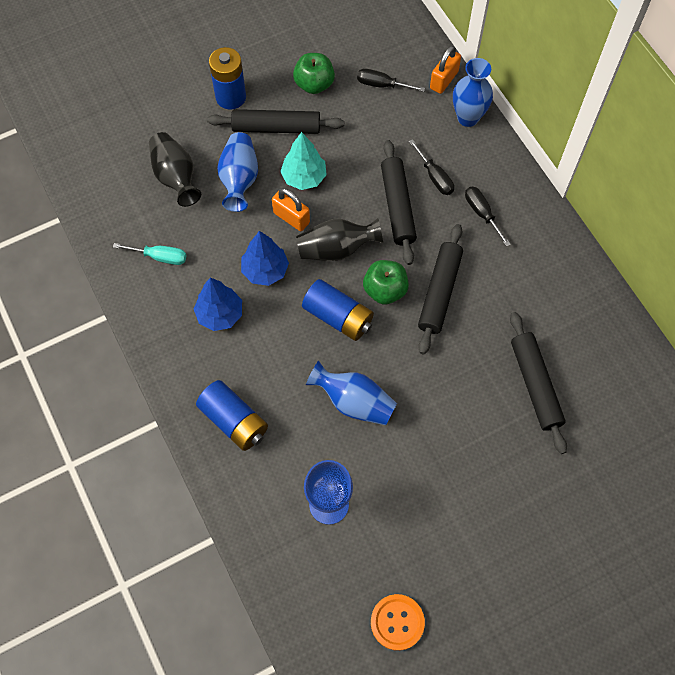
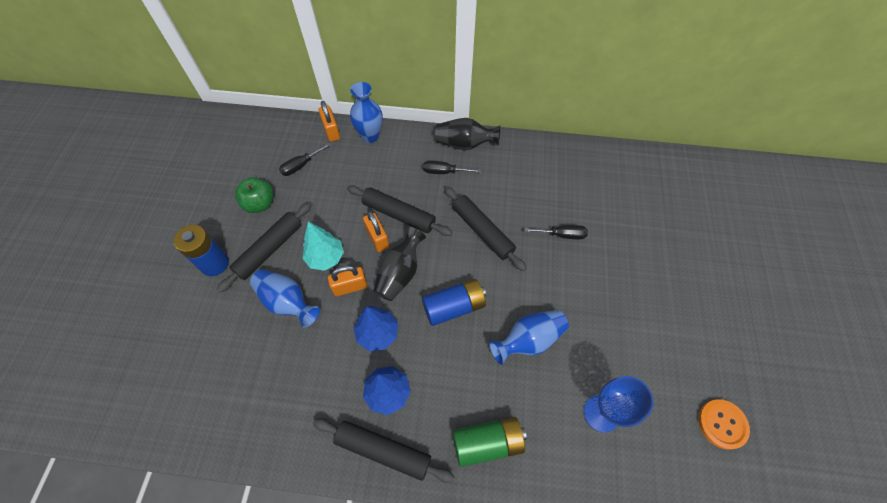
camera: 55 degrees left, 5 degrees down
turquoise screwdriver [113,243,187,265] -> none
black vase [149,132,201,207] -> black vase moved to [435,118,500,150]
blue battery [196,380,268,451] -> green battery [453,417,527,467]
green apple [363,260,409,305] -> none
black screwdriver [409,139,454,195] -> black screwdriver moved to [524,225,588,239]
black rolling pin [510,312,567,454] -> black rolling pin moved to [313,419,455,483]
none -> orange padlock [363,211,389,252]

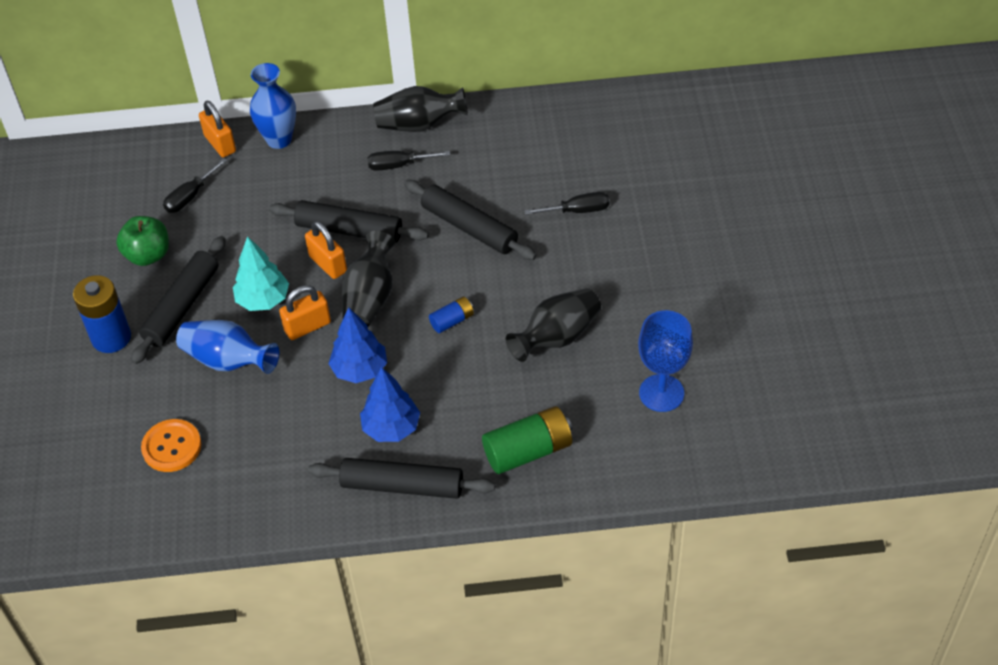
camera: 10 degrees left, 10 degrees down
blue battery [422,279,486,326] -> blue battery [429,297,474,333], size x0.54
blue vase [489,310,569,365] -> black vase [506,288,601,362]
orange button [698,399,750,450] -> orange button moved to [141,419,201,472]

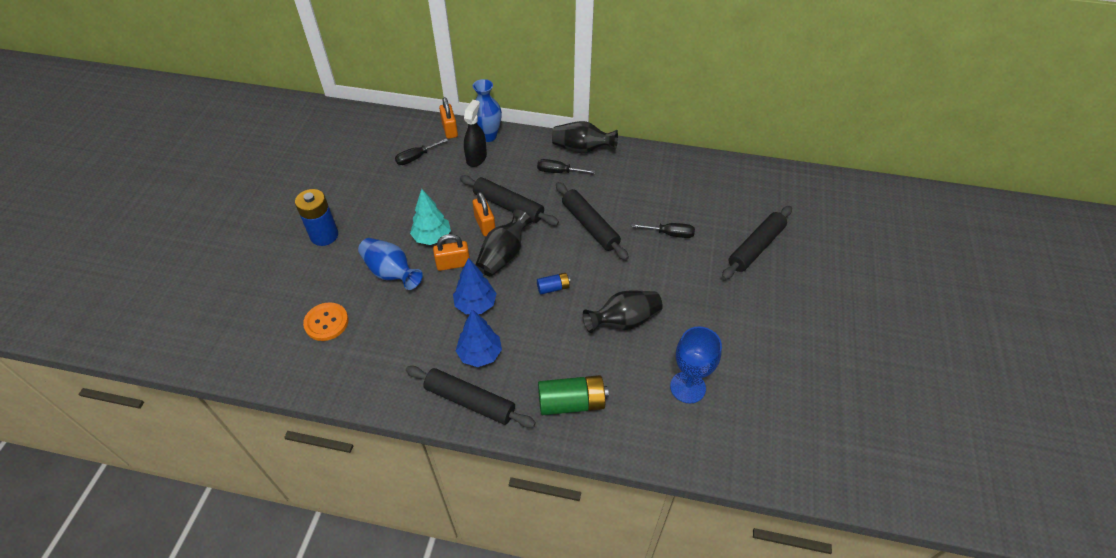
camera: 15 degrees right, 0 degrees up
green apple [116,216,169,266] -> none
black rolling pin [131,236,226,364] -> black rolling pin moved to [722,206,792,280]
none -> black spray bottle [464,100,487,167]

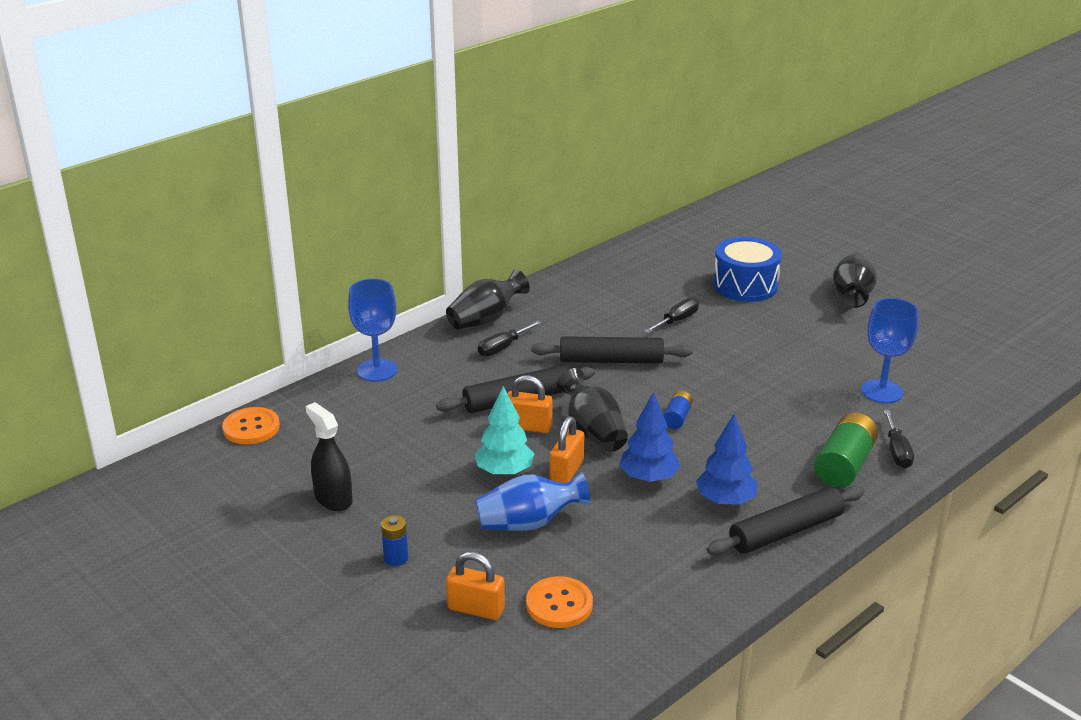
camera: 55 degrees left, 20 degrees down
blue battery [295,189,338,246] -> blue battery [381,515,408,566], size x0.54
black screwdriver [395,139,448,165] -> black screwdriver moved to [884,410,914,468]
orange padlock [439,97,458,139] -> orange padlock moved to [446,552,505,620]
black spray bottle [464,100,487,167] -> black spray bottle moved to [306,402,353,511]
blue vase [473,79,502,142] -> blue goblet [348,279,398,382]
black vase [583,291,663,333] -> black vase moved to [833,252,877,308]
black rolling pin [722,206,792,280] -> blue drum [713,237,782,302]
none -> orange button [222,407,280,444]

